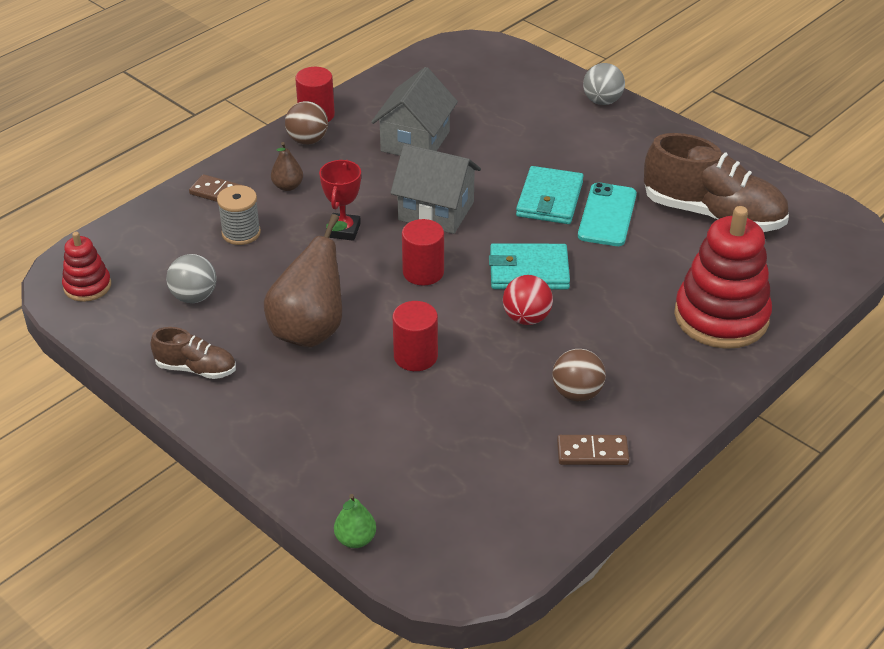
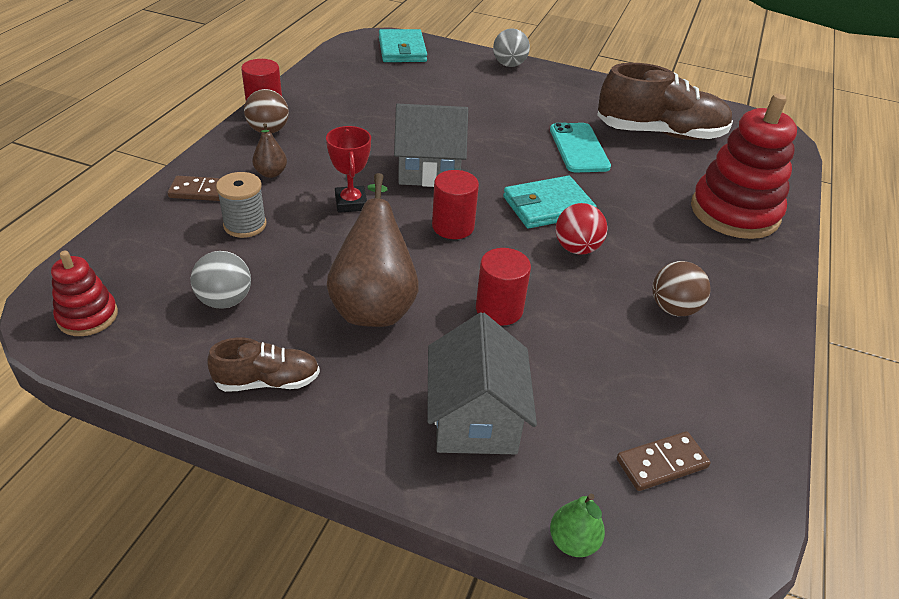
camera: 25 degrees left, 0 degrees up
grey house [371,67,458,156] -> grey house moved to [427,312,537,454]
turquoise wallet [516,166,584,224] -> turquoise wallet moved to [379,29,427,62]
brown domino [557,435,629,465] -> brown domino moved to [617,431,711,491]

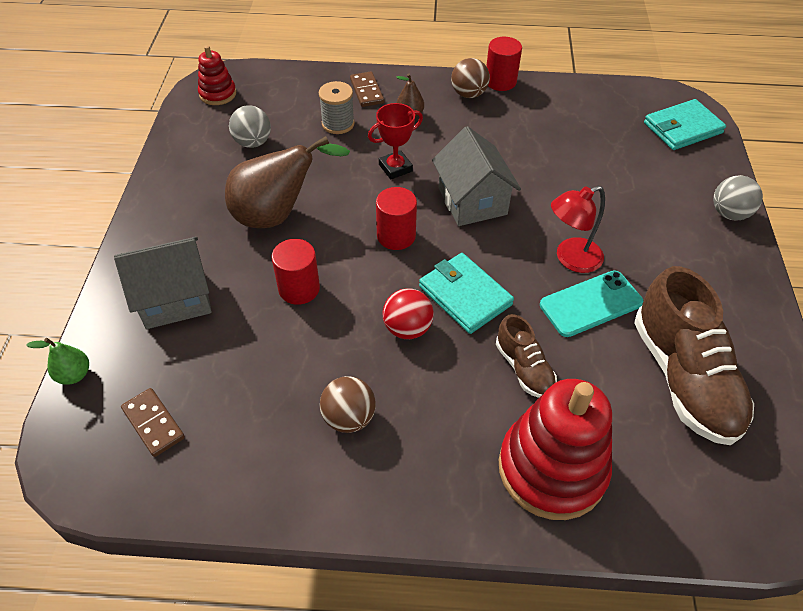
camera: 75 degrees right, 10 degrees up
brown shoe [207,338,320,392] -> brown shoe moved to [496,314,557,398]
none -> red lamp [551,186,605,273]

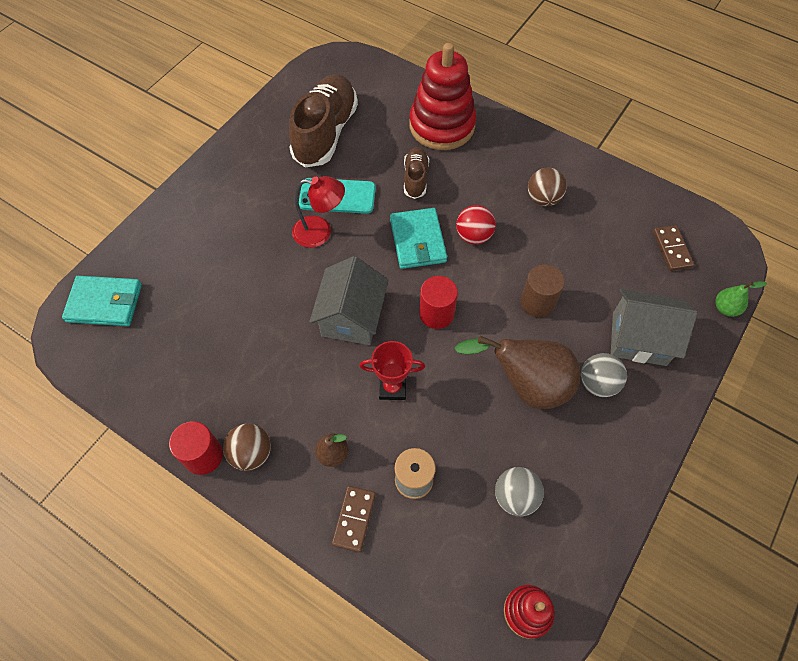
camera: 150 degrees left, 10 degrees up
red cylinder [271,239,320,305] -> brown cylinder [520,264,565,317]
grey ball [713,175,763,220] -> grey ball moved to [581,353,627,397]

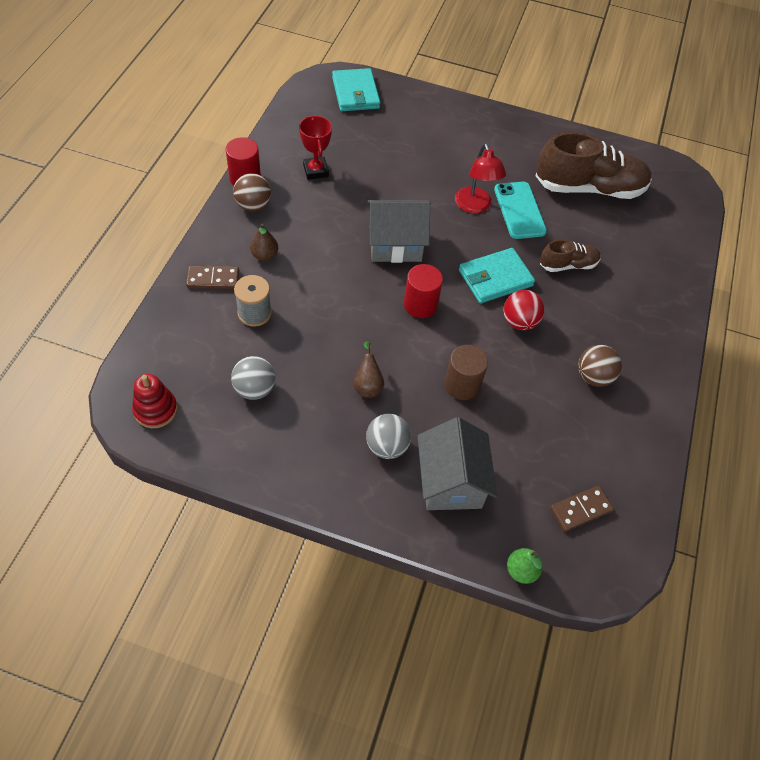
camera: 70 degrees right, 5 degrees down
red trophy [359,341,425,400] -> red trophy moved to [299,115,332,180]
red stacking toy [409,43,476,150] -> none
brown pear [454,336,580,409] -> brown pear [353,341,384,398], size x0.47

